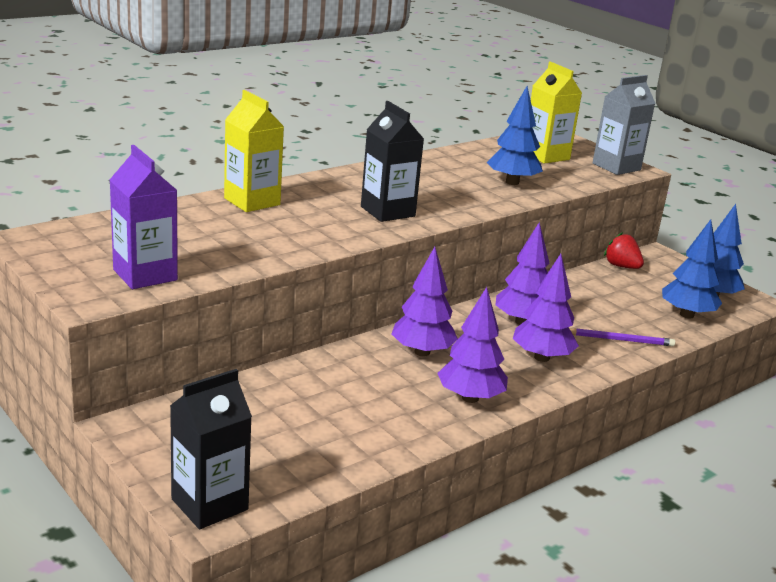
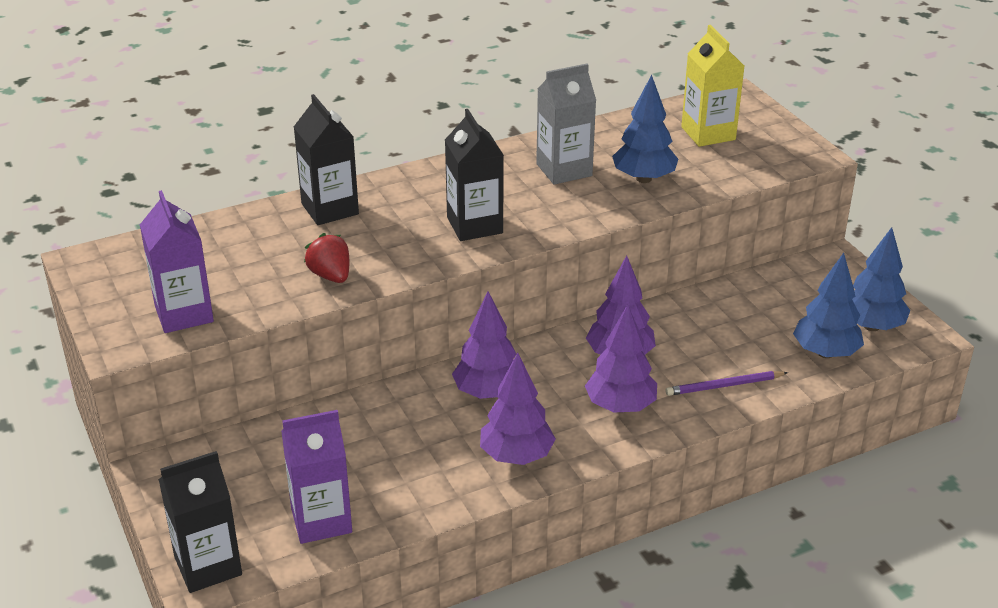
camera: 15 degrees right, 10 degrees up
yellow carton [224,90,284,212] -> black carton [294,94,359,225]
purple pencil [570,328,675,346] -> purple pencil turned 150 degrees clockwise [666,371,788,396]
grey carton [593,75,656,175] -> grey carton moved to [536,63,596,185]
red strawberry [604,232,644,269] -> red strawberry moved to [304,233,349,283]
none -> purple carton [281,410,352,544]

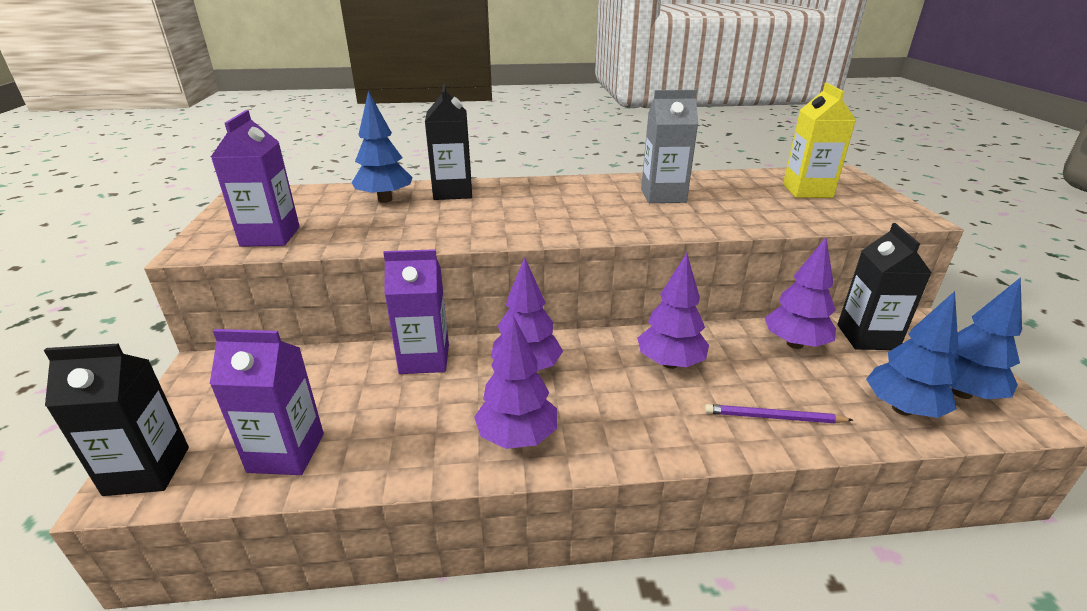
camera: 20 degrees right, 5 degrees down
red strawberry [304,233,349,283] -> none
black carton [445,109,504,241] -> black carton moved to [837,223,932,350]
purple tree [585,304,657,413] -> purple tree moved to [765,237,836,349]
blue tree [612,75,678,183] -> blue tree moved to [352,91,413,203]
none -> purple carton [383,249,449,374]

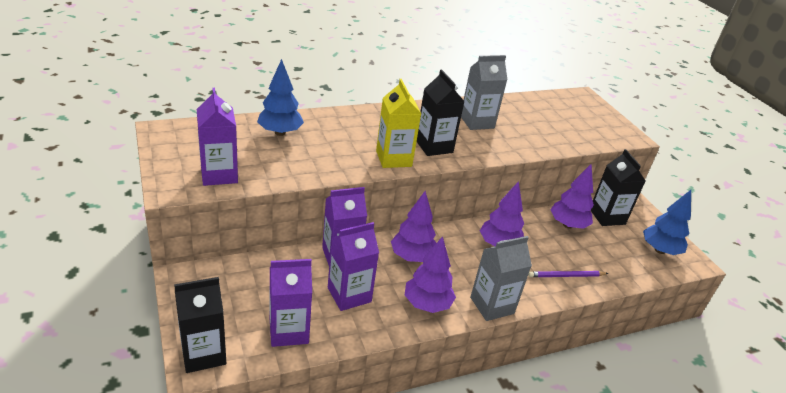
camera: 20 degrees left, 5 degrees up
black carton [425,84,472,200] -> black carton moved to [417,69,465,156]
yellow carton [783,83,856,198] -> yellow carton moved to [376,79,421,168]
blue tree [866,291,959,418] -> none
none -> purple carton [328,222,379,311]
none -> grey carton [470,236,532,321]

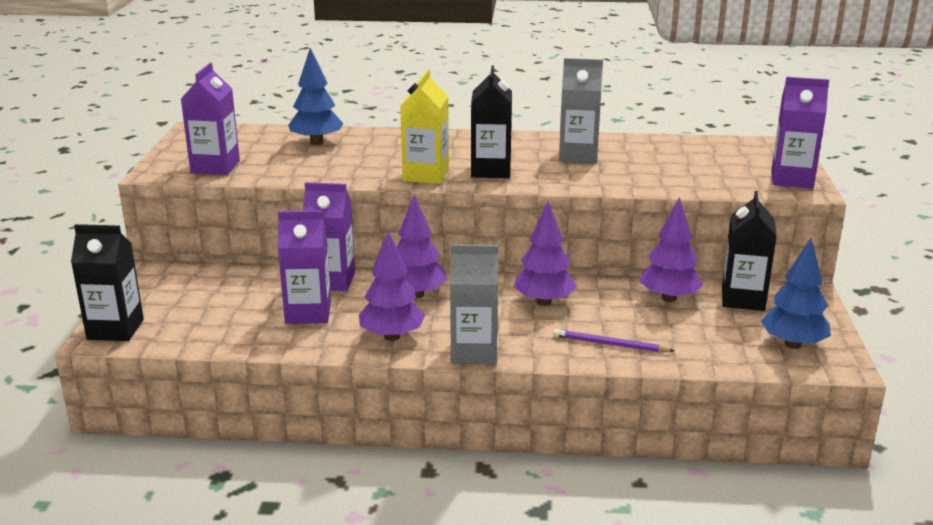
camera: 30 degrees right, 10 degrees down
purple carton [269,259,312,347] -> purple carton moved to [771,77,829,188]

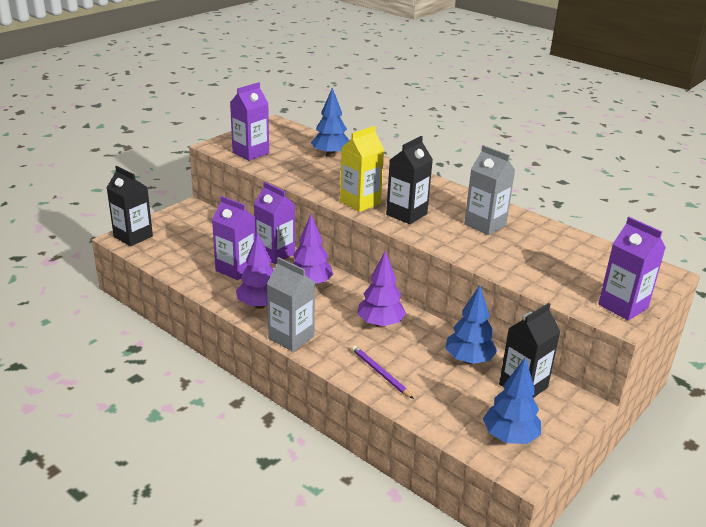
camera: 35 degrees right, 5 degrees up
purple tree [639,197,703,302] -> blue tree [445,285,497,364]

